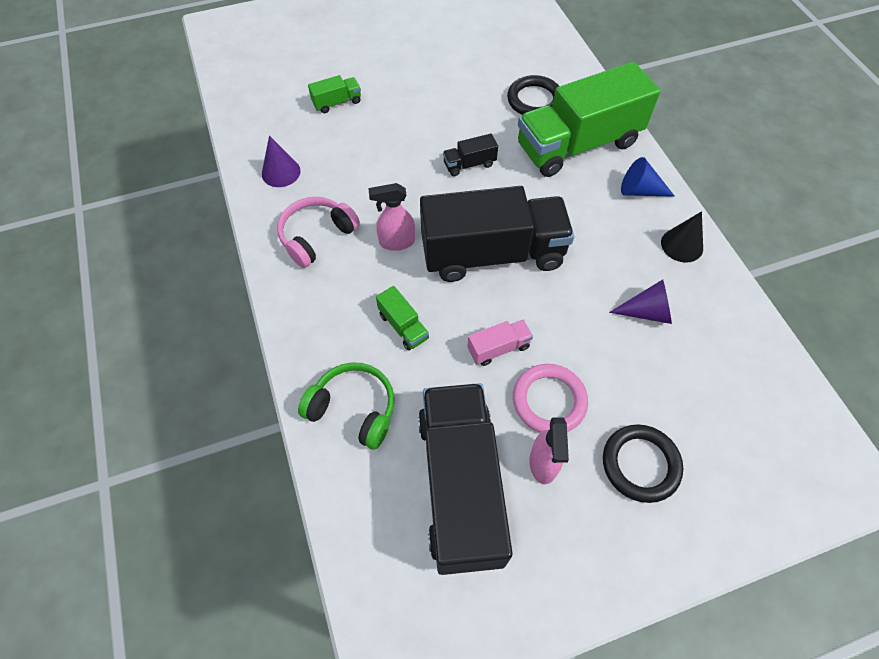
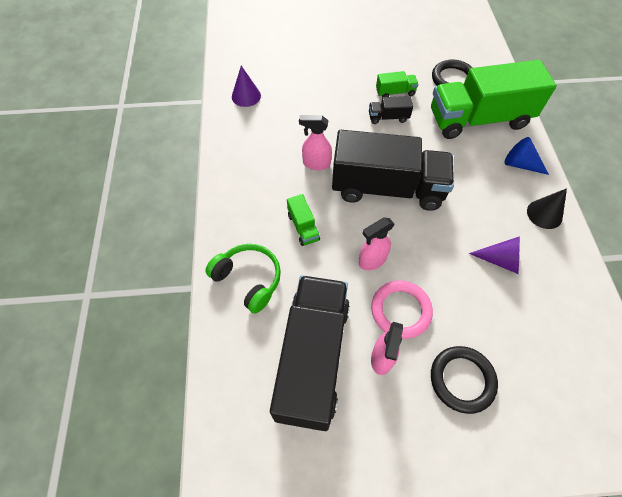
camera: 15 degrees right, 0 degrees up
pink headphones [277,197,360,268] -> none
green truck [308,75,361,113] -> green truck moved to [376,71,419,98]
pink truck [467,320,533,366] -> pink spray bottle [359,217,395,270]

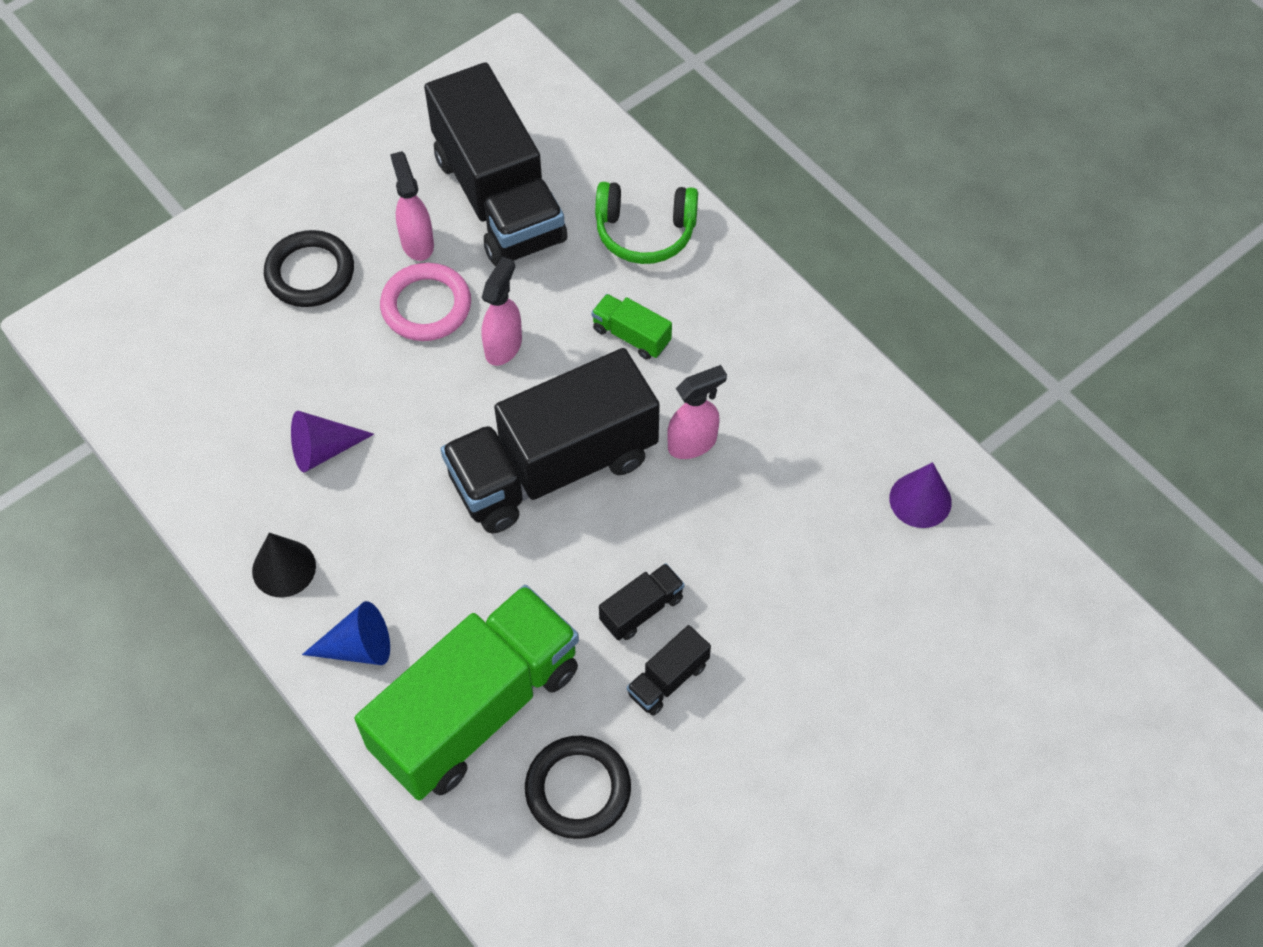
camera: 145 degrees right, 0 degrees up
green truck [376,71,419,98] -> black truck [627,625,711,716]

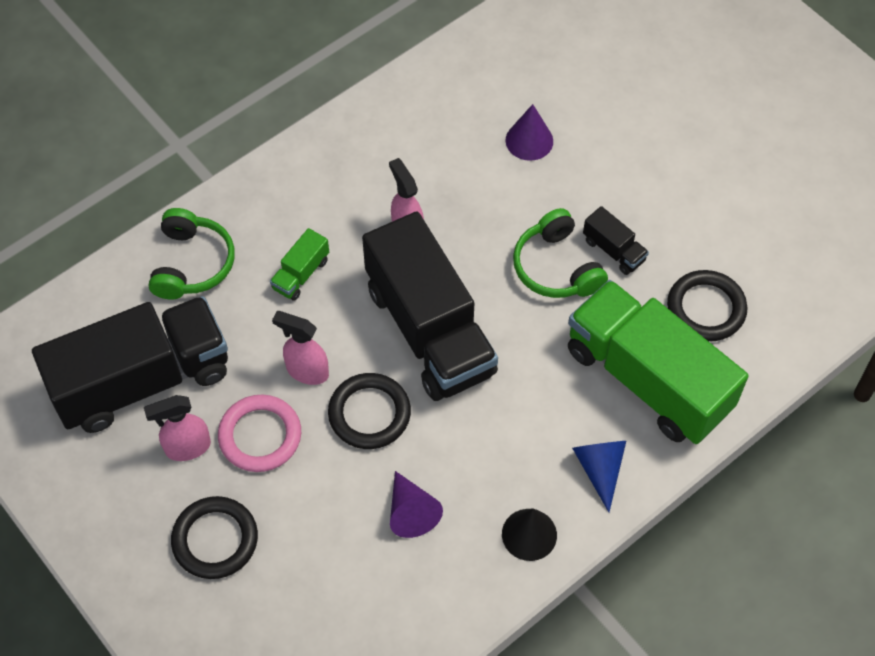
camera: 90 degrees left, 0 degrees up
black truck [599,563,685,640] -> green headphones [513,208,608,298]
purple cone [889,462,952,528] -> purple cone moved to [506,104,553,161]
none -> black ring [328,373,411,449]

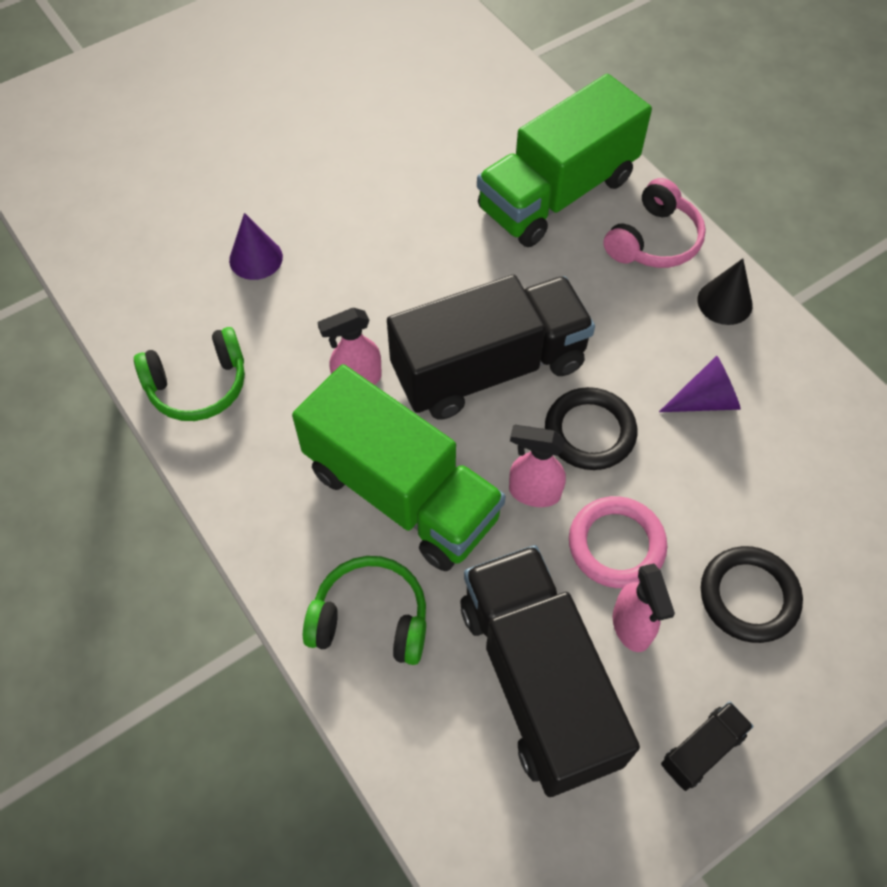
camera: 85 degrees left, 0 degrees up
green truck [270,228,329,301] -> green truck [292,364,506,571], size x2.48
pink spray bottle [272,311,329,385] -> pink spray bottle turned 75 degrees clockwise [509,425,566,507]
green headphones [513,208,608,298] -> green headphones moved to [134,327,245,421]
blue cone [572,441,626,512] -> pink headphones [603,178,706,268]
black truck [583,206,649,275] -> black truck moved to [661,701,753,791]
black ring [667,270,747,341] -> none

